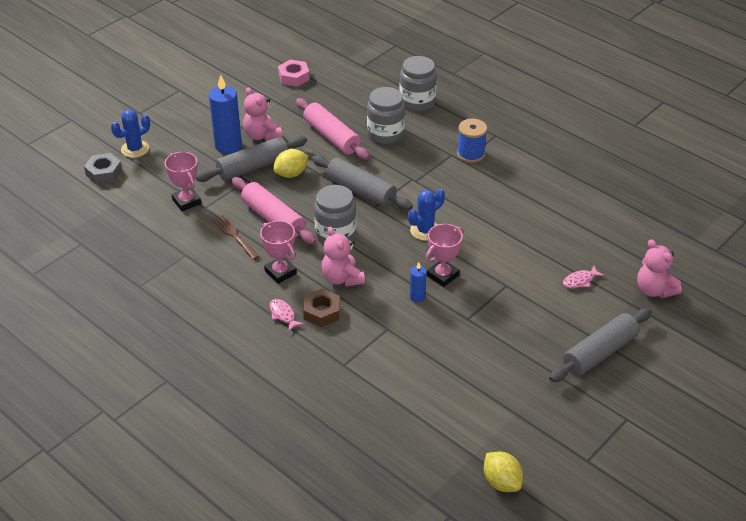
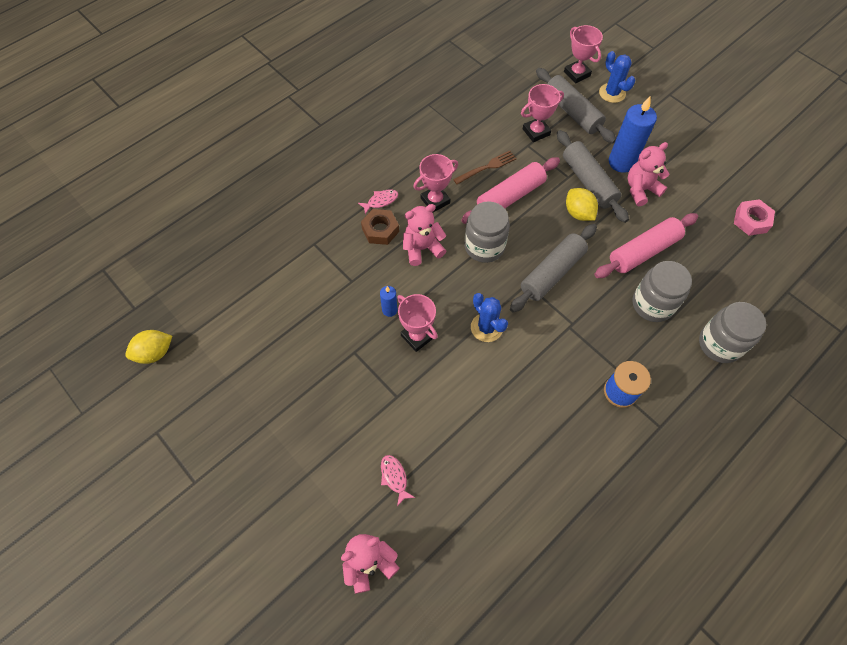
camera: 95 degrees right, 20 degrees up
grey nut [84,153,122,184] -> pink trophy [564,25,603,83]
grey rolling pin [549,308,652,382] -> grey rolling pin moved to [536,68,616,143]

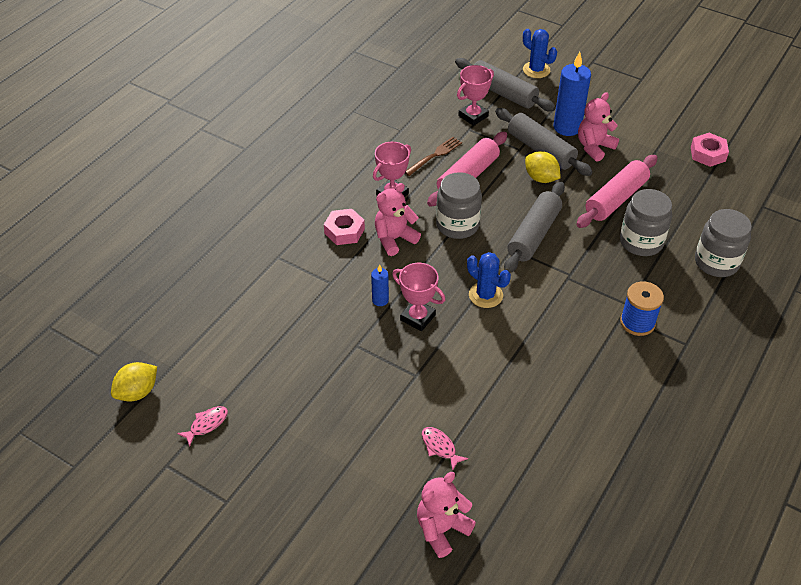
camera: 15 degrees left, 15 degrees down
pink fish [358,189,398,214] -> pink fish moved to [177,406,228,446]
brown nut [361,209,399,245] -> pink nut [324,209,365,245]
pink trophy [564,25,603,83] -> none

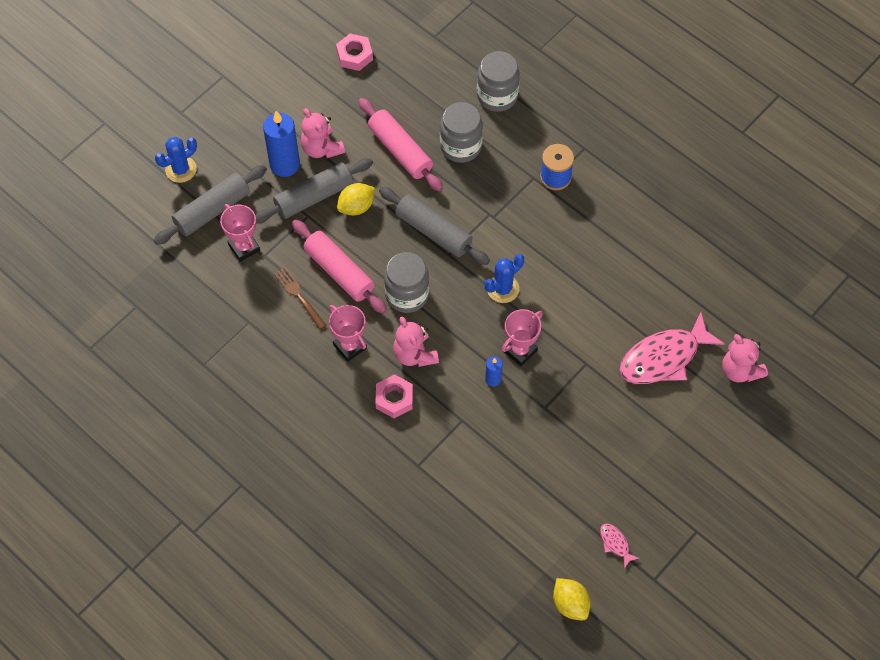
camera: 80 degrees left, 15 degrees up
pink fish [422,427,468,471] -> pink fish [620,312,725,384], size x2.36

